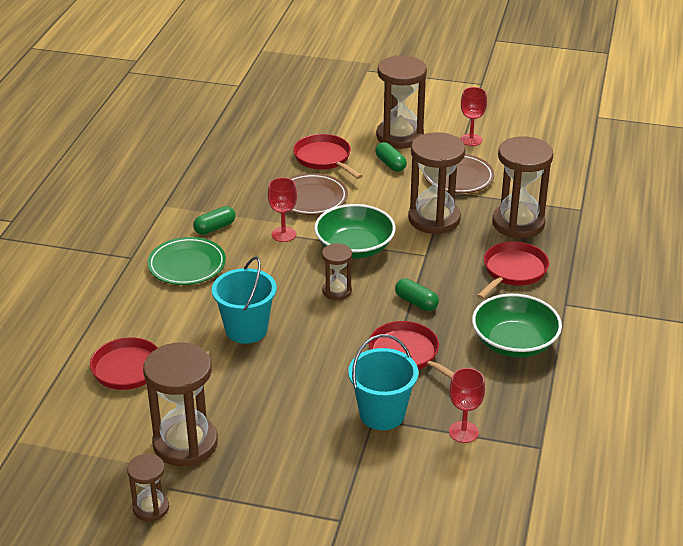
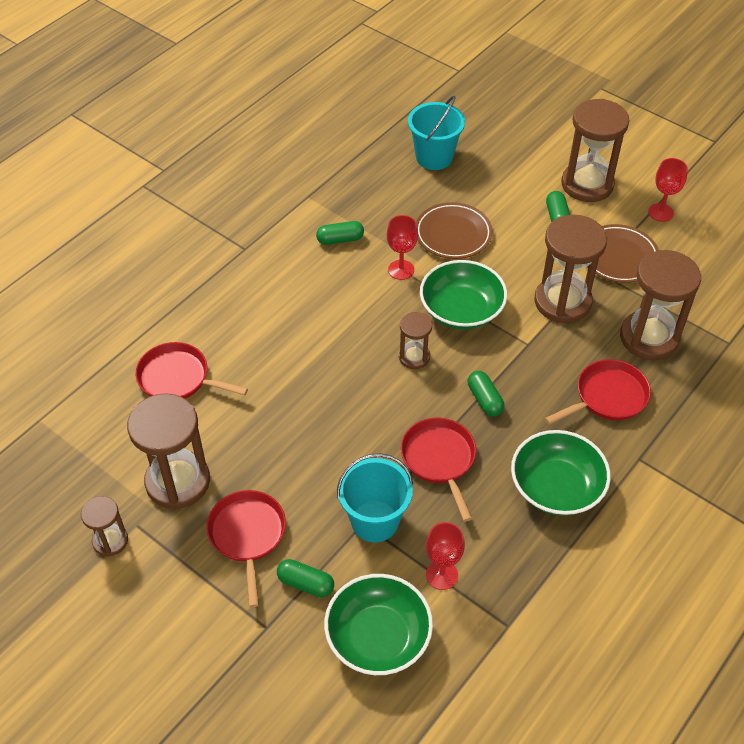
camera: 25 degrees right, 15 degrees up
green plate [147,237,226,285] -> none
turquoise bucket [212,256,277,344] -> turquoise bucket moved to [408,96,465,170]
red pan [293,134,362,179] -> red pan moved to [206,490,286,607]
none -> green capsule [277,559,334,597]
none -> green bowl [324,574,433,675]

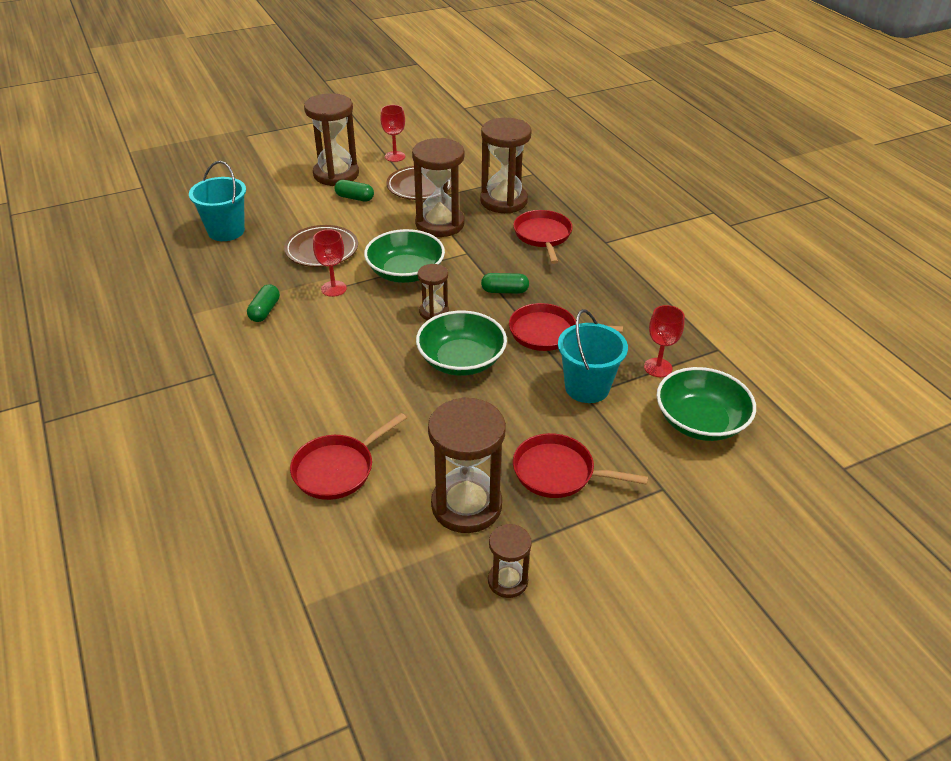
camera: 65 degrees left, 10 degrees down
green capsule [277,559,334,597] -> none
green bowl [511,430,611,516] -> green bowl moved to [416,311,507,376]

